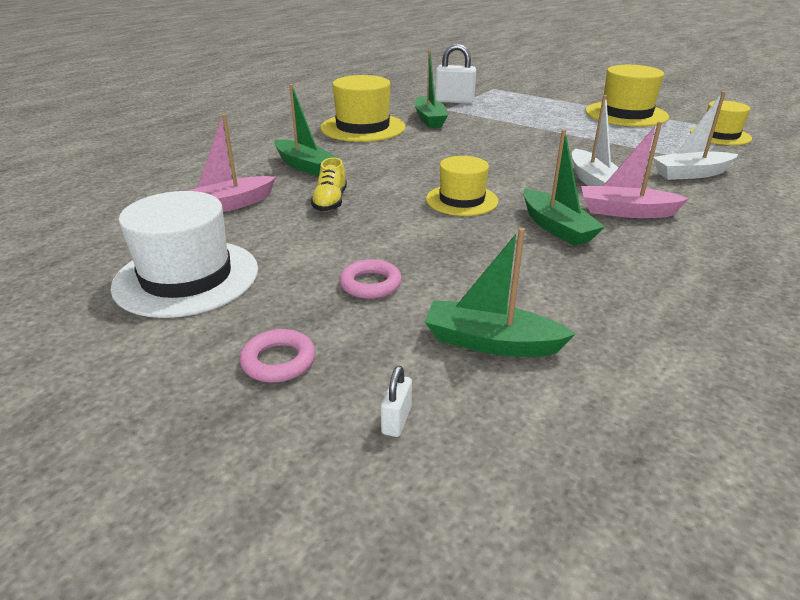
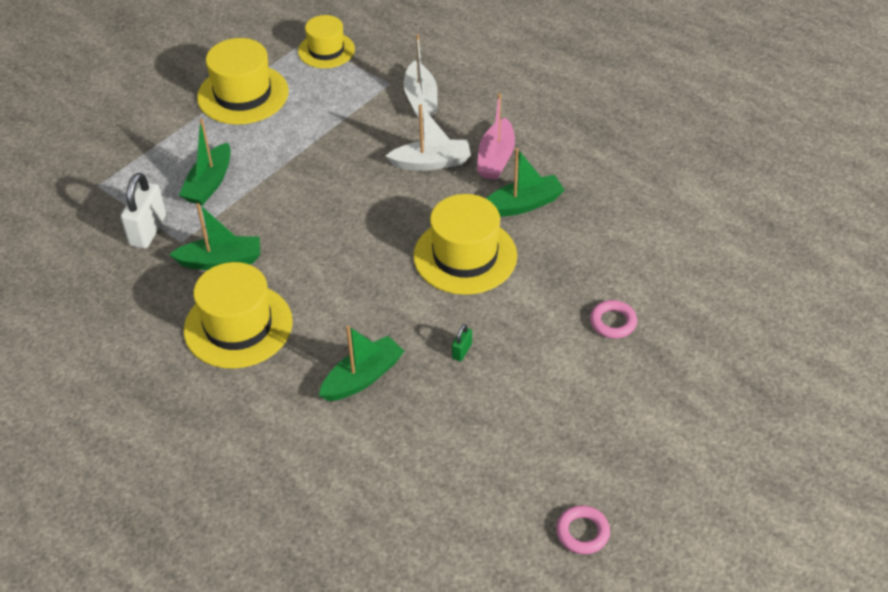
camera: 85 degrees left, 15 degrees up
white hat [110,191,258,318] -> none
pink boat [188,114,276,212] -> none
pink ring [240,329,316,383] -> pink ring moved to [556,505,610,554]
yellow shoe [311,158,347,212] -> green padlock [452,324,472,361]
white padlock [381,366,412,437] -> none
green boat [425,228,576,357] -> green boat moved to [179,118,231,205]
yellow hat [426,156,499,216] -> yellow hat [414,194,517,295], size x1.55

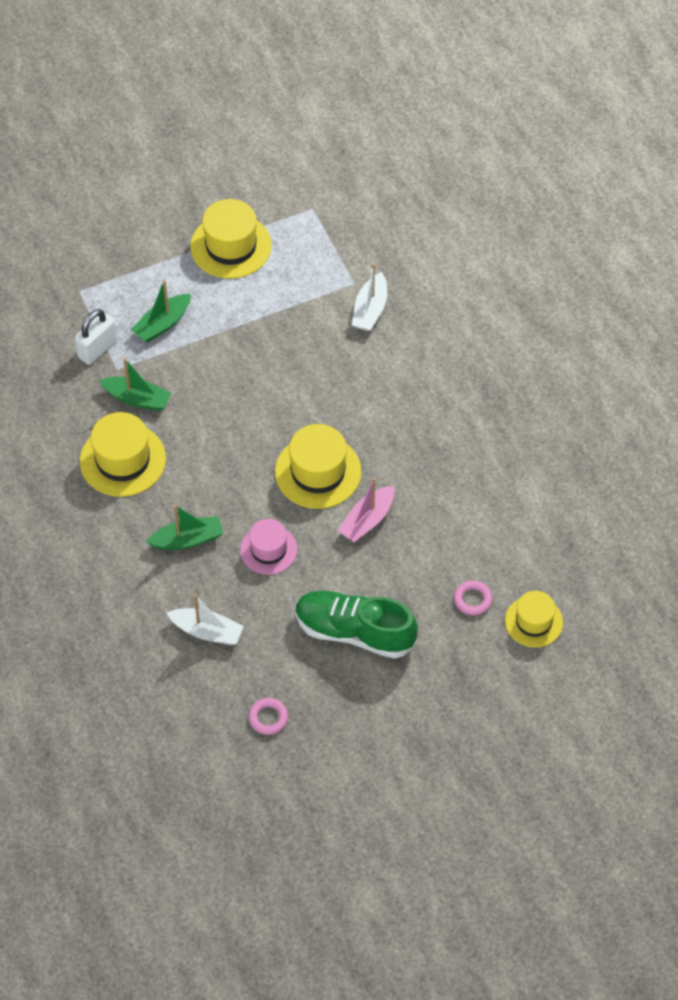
camera: 25 degrees right, 10 degrees up
yellow hat [298,15,355,68] -> yellow hat moved to [505,591,563,647]
white boat [386,104,471,171] -> white boat moved to [167,594,244,645]
green padlock [452,324,472,361] -> pink hat [240,519,297,575]
pink boat [477,93,515,180] -> pink boat moved to [338,478,394,542]
green boat [486,148,565,217] -> none
pink ring [590,300,637,339] -> pink ring moved to [454,580,493,615]
none -> green shoe [295,591,418,659]

